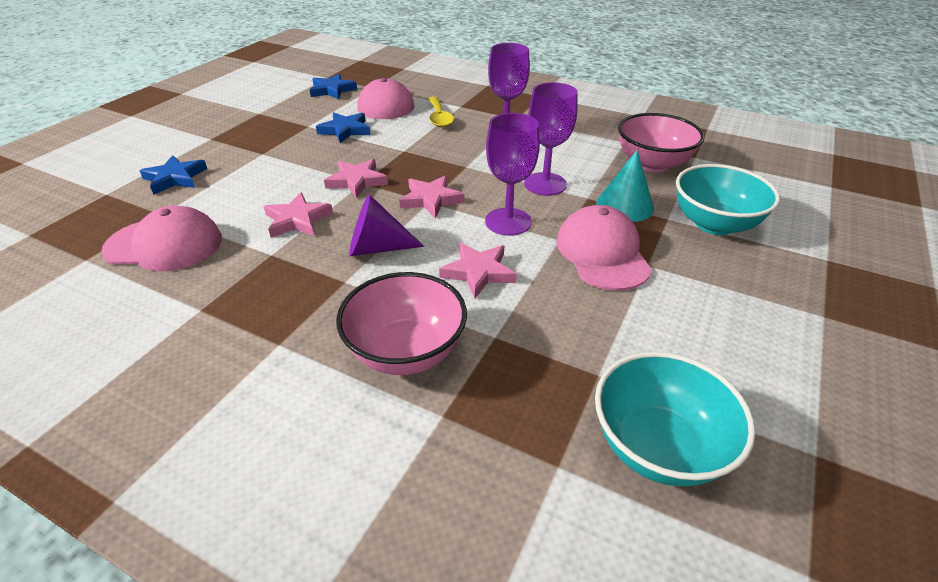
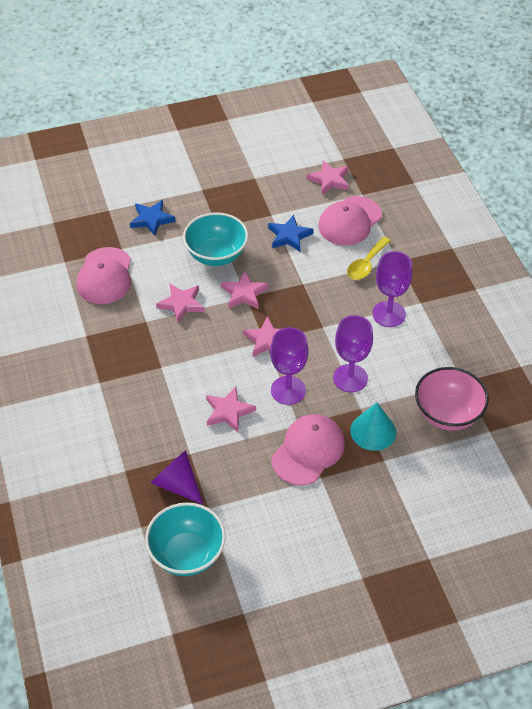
camera: 45 degrees right, 10 degrees up
pink cap [101,206,222,272] -> pink cap turned 45 degrees clockwise [77,247,131,304]
blue star [310,74,357,99] -> pink star [306,160,349,195]
pink bowl [336,272,467,375] -> none
purple cone [349,194,424,256] -> purple cone moved to [151,450,203,505]
turquoise bowl [676,164,780,235] -> turquoise bowl moved to [183,213,248,266]

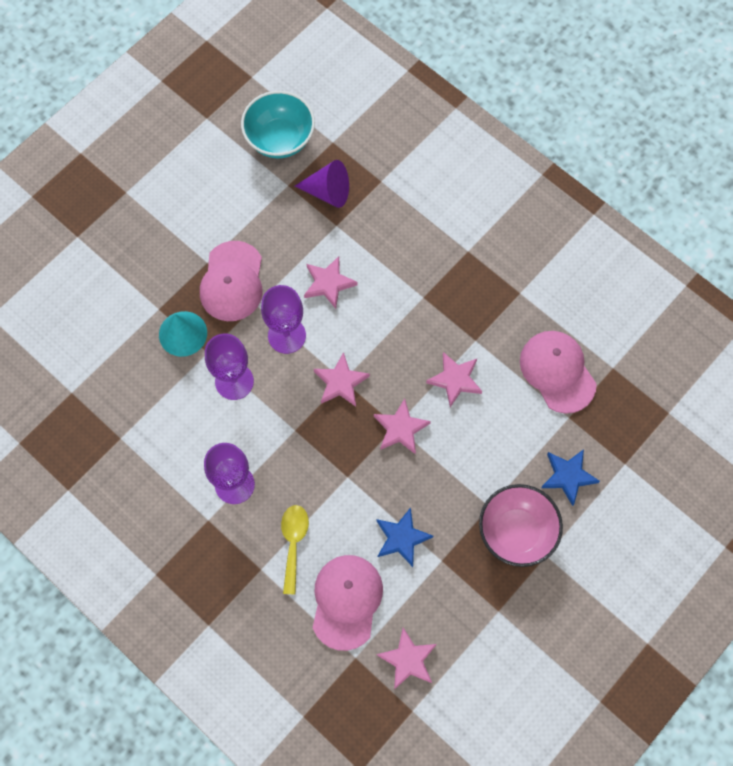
camera: 150 degrees right, 20 degrees up
turquoise bowl [183,213,248,266] -> none
pink bowl [415,367,489,431] -> pink bowl moved to [479,484,563,567]

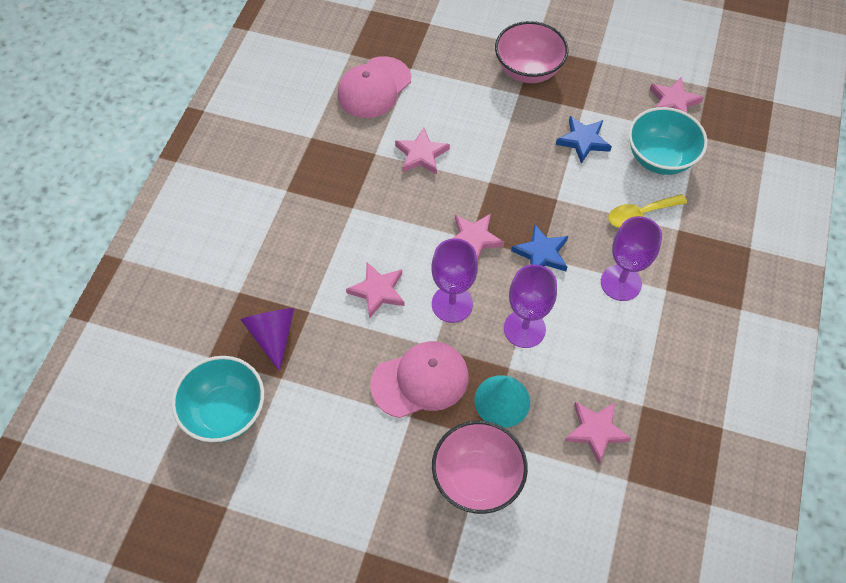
camera: 115 degrees left, 10 degrees down
pink cap [312,555,383,651] -> turquoise bowl [628,107,707,175]
pink star [374,398,431,455] -> pink star moved to [565,402,632,464]
blue star [541,449,600,506] -> blue star moved to [511,224,568,271]
none -> pink bowl [432,420,528,514]

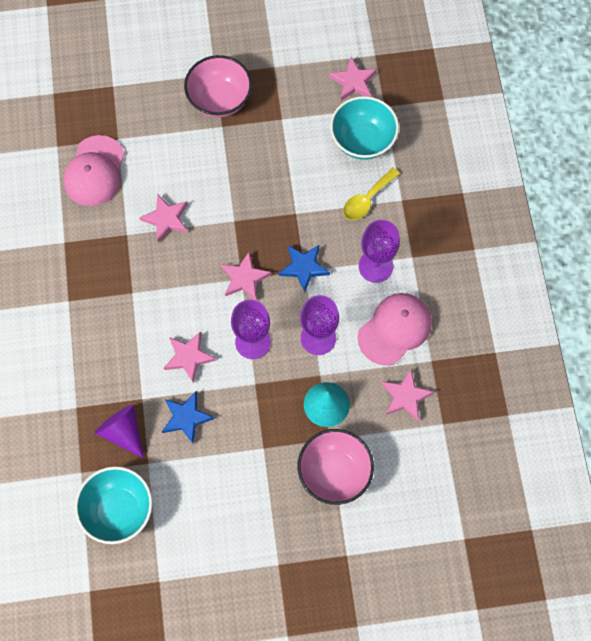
camera: 25 degrees left, 10 degrees up
pink cap [370,341,469,418] -> pink cap moved to [357,293,432,366]
blue star [556,116,612,164] -> blue star moved to [162,391,214,443]

